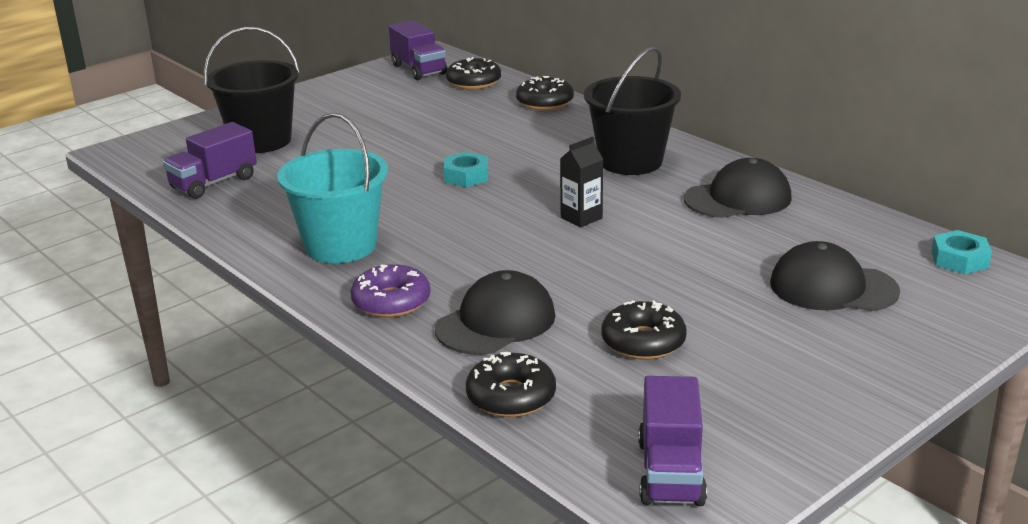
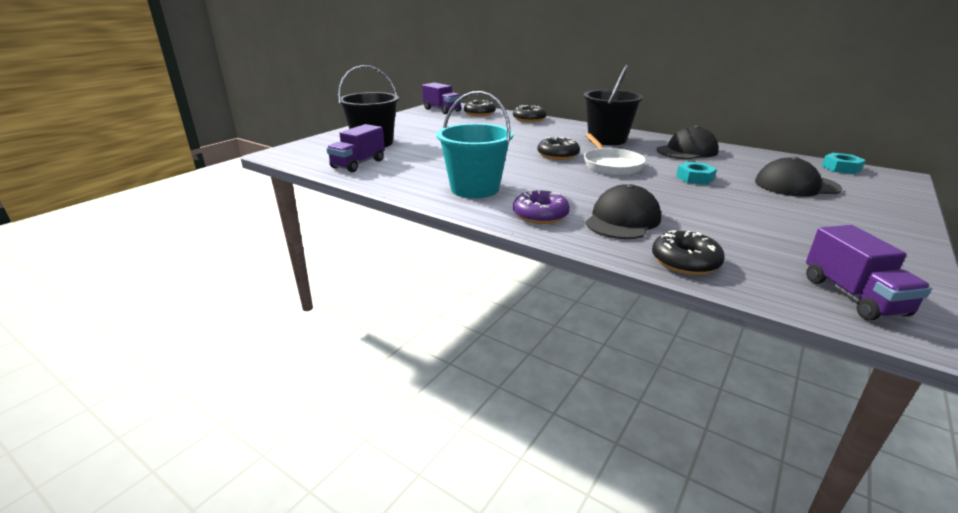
camera: 15 degrees left, 0 degrees up
turquoise nut [444,152,488,187] -> turquoise nut moved to [676,162,717,185]
black carton [560,137,604,227] -> white pan [584,133,646,175]
black donut [601,300,687,360] -> black donut moved to [538,136,580,160]

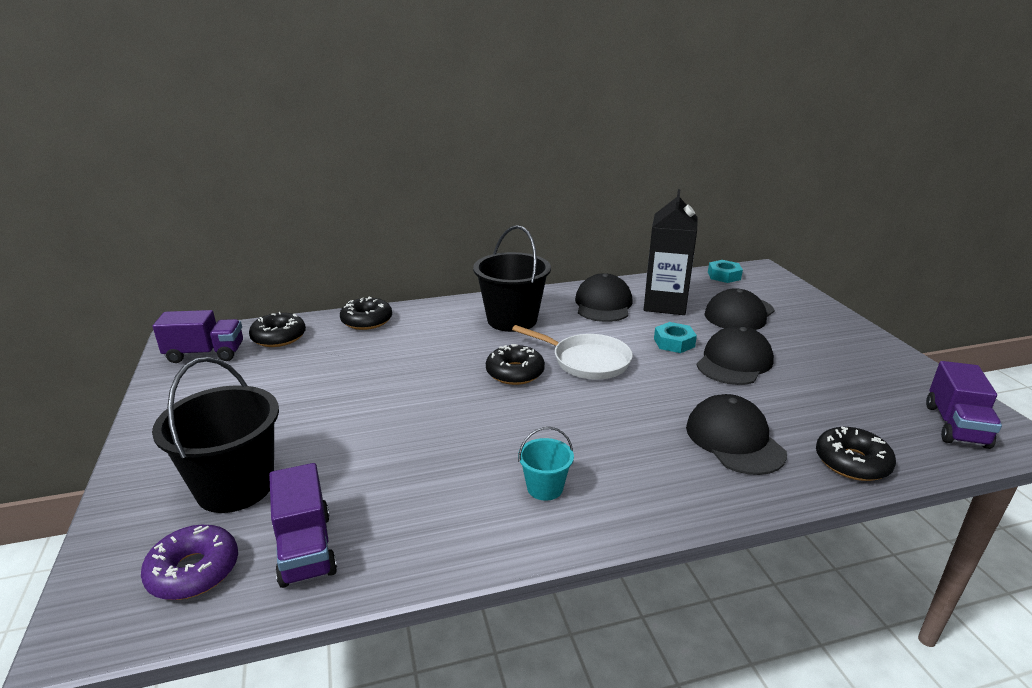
camera: 50 degrees left, 0 degrees up
turquoise bucket [436,91,513,198] -> turquoise bucket [518,427,574,501], size x0.49
purple donut [513,190,570,224] -> purple donut moved to [141,525,238,600]
purple truck [806,225,932,321] -> purple truck turned 75 degrees clockwise [926,361,1002,449]
none -> black carton [644,189,698,315]
none -> black cap [697,326,774,385]

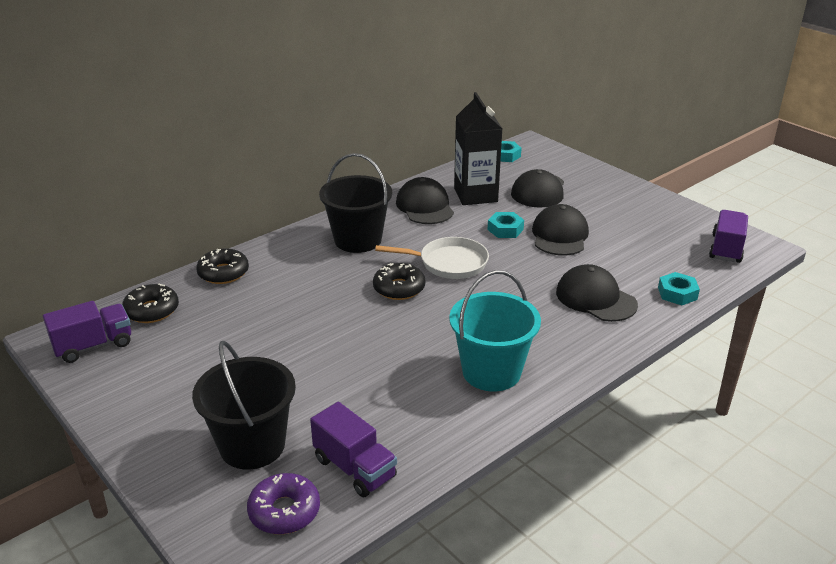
camera: 25 degrees left, 5 degrees up
turquoise bucket [518,427,574,501] -> turquoise bucket [449,270,541,392], size x2.05
black donut [816,426,896,481] -> turquoise nut [658,272,700,305]
purple truck [926,361,1002,449] -> purple truck turned 150 degrees counterclockwise [709,210,748,263]

